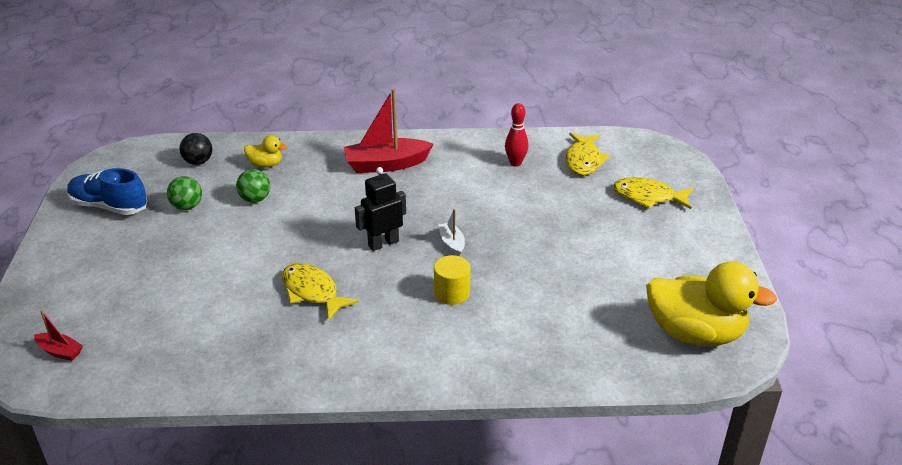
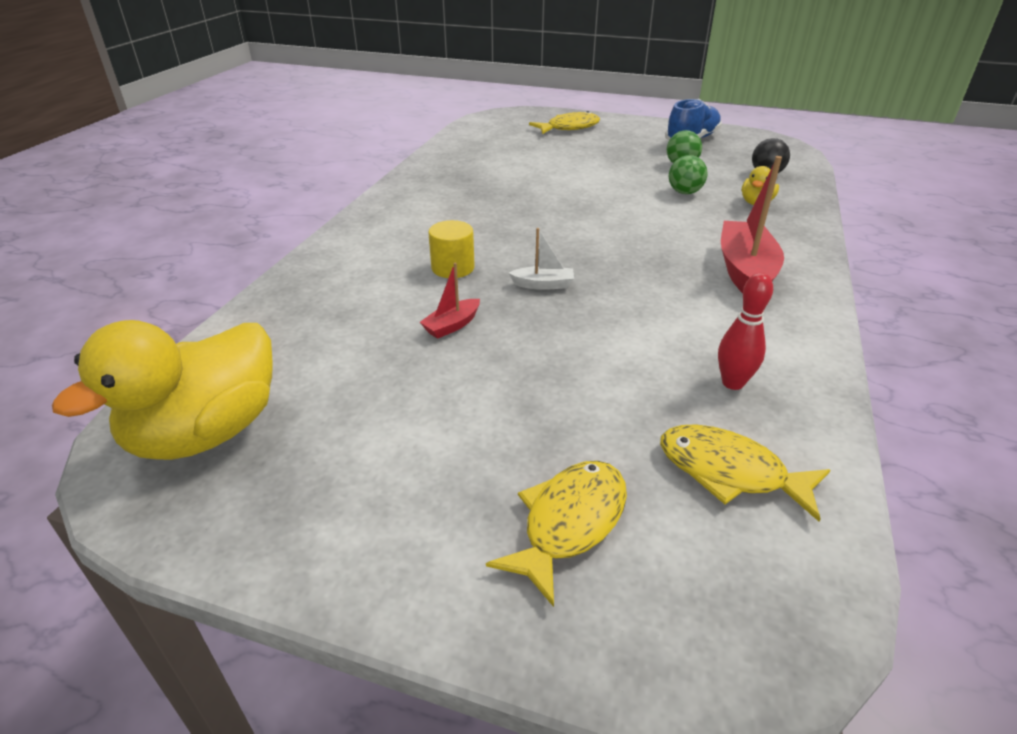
camera: 110 degrees right, 0 degrees up
red boat [34,310,83,361] -> red boat moved to [420,263,480,339]
yellow fish [282,263,359,321] -> yellow fish moved to [529,111,600,134]
black robot [355,167,406,251] -> none

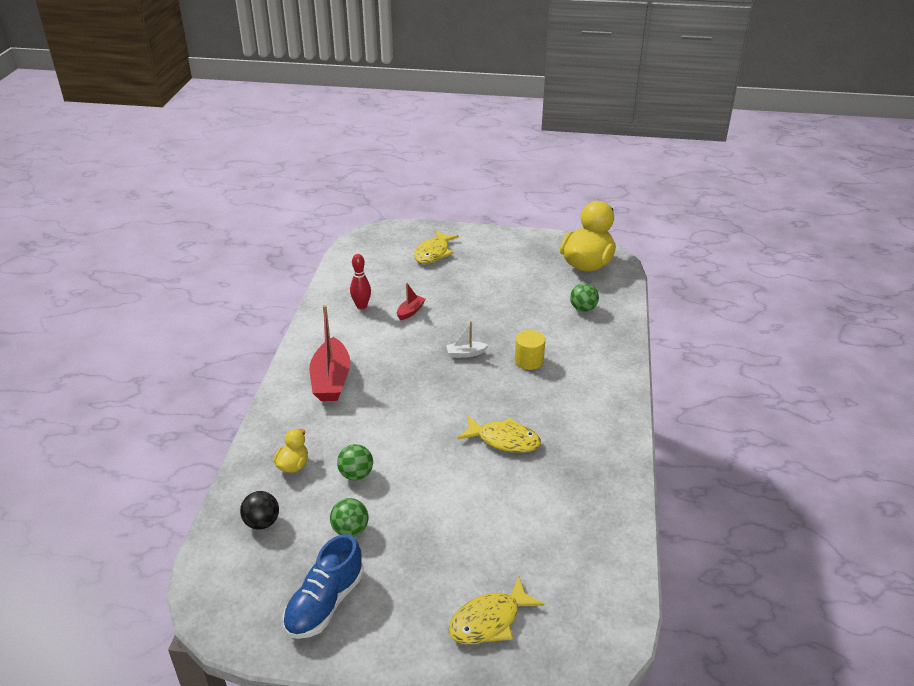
camera: 170 degrees right, 0 degrees up
red boat [420,263,480,339] -> red boat moved to [397,283,425,320]
yellow fish [660,424,830,521] -> yellow fish moved to [458,416,541,453]
none -> green ball [570,283,599,312]

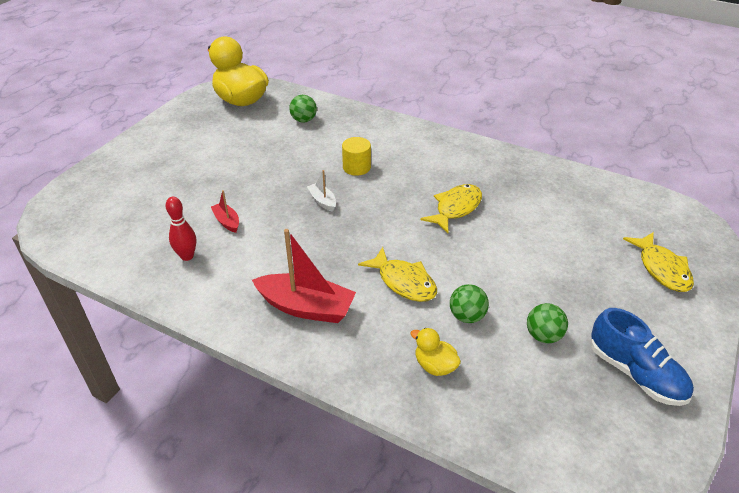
camera: 70 degrees left, 5 degrees up
black ball [240,491,279,530] -> none
yellow fish [414,230,459,264] -> yellow fish moved to [358,247,437,302]
white boat [446,321,488,358] -> white boat turned 135 degrees clockwise [307,170,336,212]

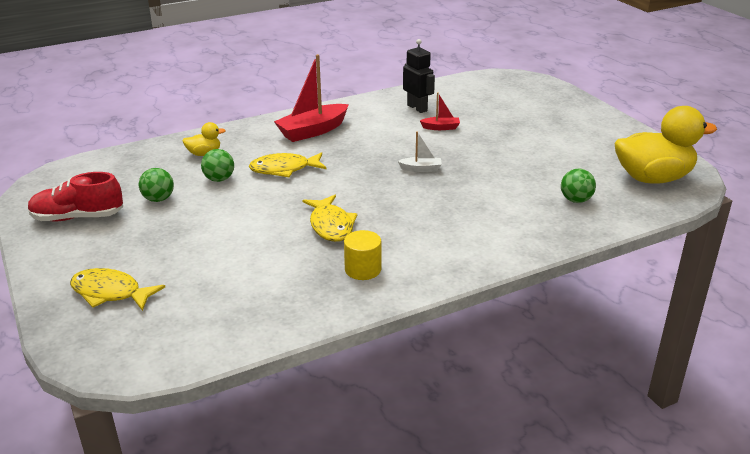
camera: 125 degrees right, 10 degrees down
red bowling pin [165,197,196,261] -> black robot [403,39,435,113]
yellow cylinder [342,137,371,176] -> yellow cylinder moved to [344,230,381,280]
blue shoe [590,308,694,406] -> red shoe [28,172,123,221]

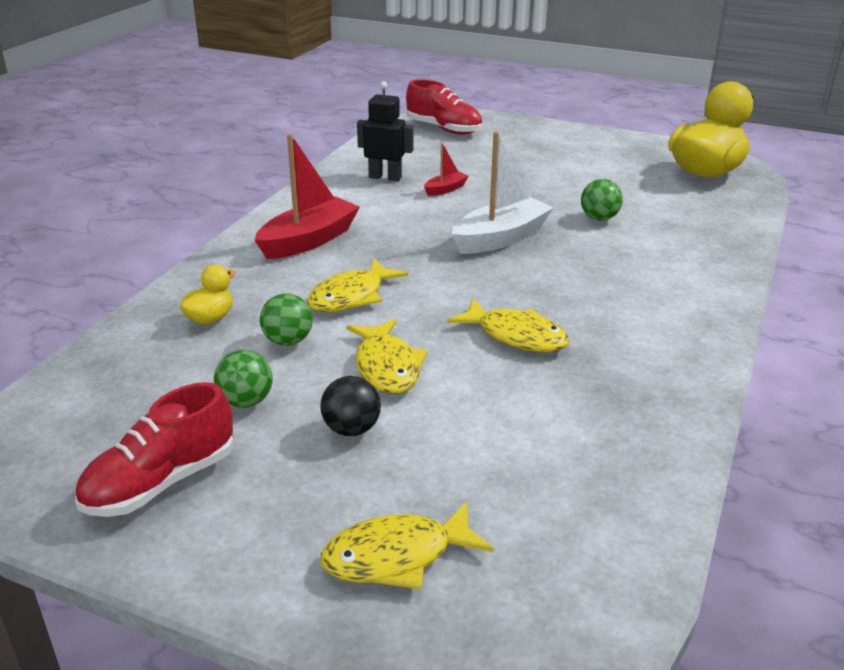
camera: 40 degrees left, 0 degrees up
red boat [274,54,349,142] -> red boat turned 150 degrees counterclockwise [255,134,360,259]
yellow cylinder [344,230,381,280] -> none
white boat [398,131,442,172] -> white boat [452,132,553,254], size x2.04
green ball [561,169,596,203] -> green ball moved to [581,179,623,221]
none -> black ball [320,376,381,436]
none -> yellow fish [347,319,427,394]
none -> red shoe [406,80,482,134]

